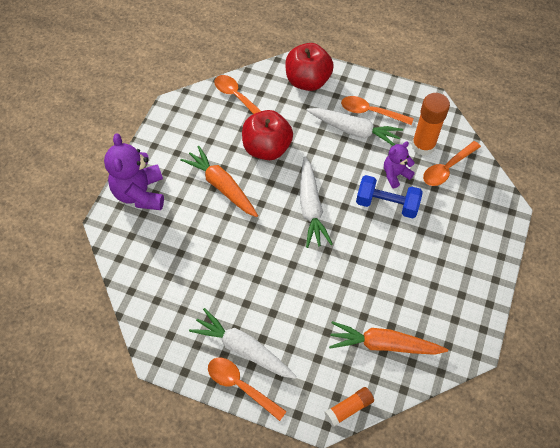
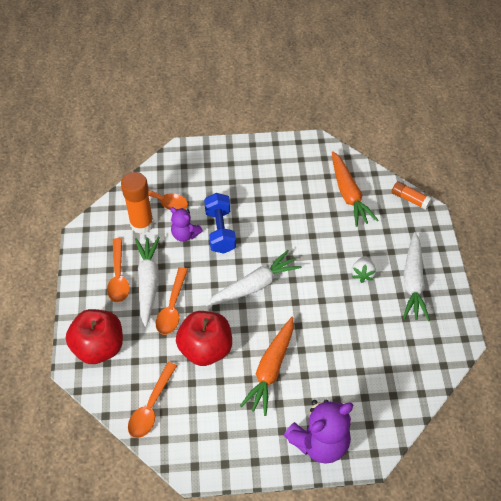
camera: 115 degrees left, 5 degrees down
orange spoon [208,358,287,421] -> orange spoon moved to [155,267,188,335]
none -> white strawberry [352,256,376,283]

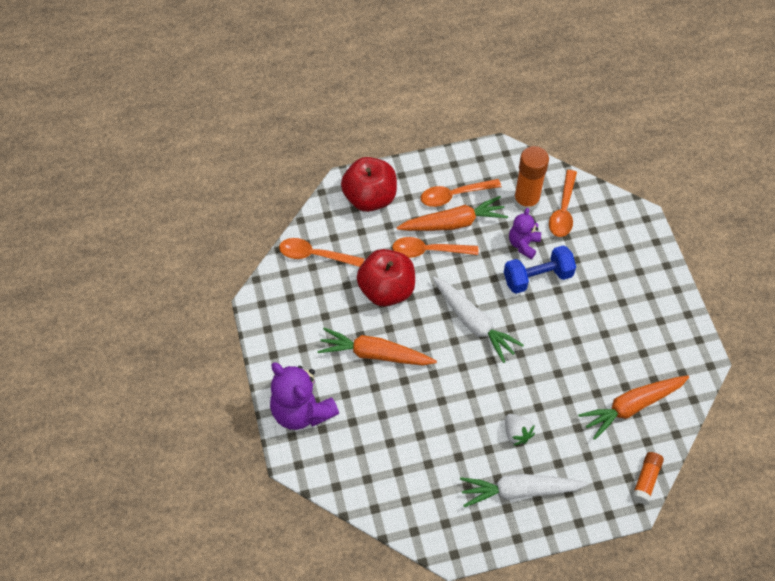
camera: 80 degrees right, 5 degrees up
white carrot [135,237,160,327] -> orange carrot [397,196,508,231]
white strawberry [352,256,376,283] -> white strawberry turned 120 degrees counterclockwise [505,414,535,446]

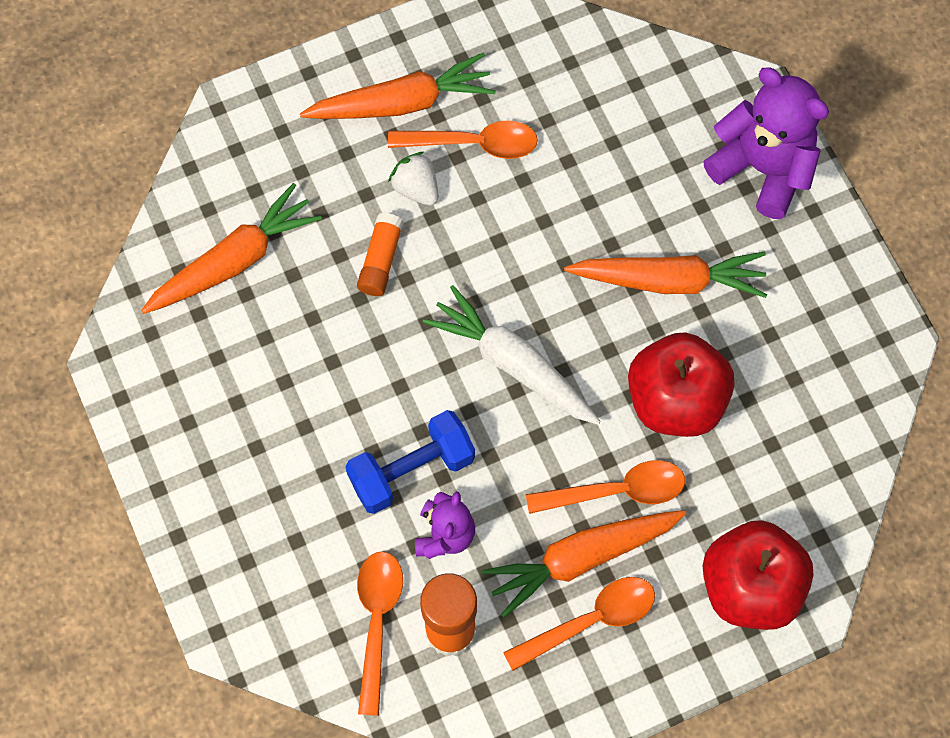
camera: 170 degrees right, 10 degrees up
orange spoon [279,238,365,267] -> orange spoon moved to [388,120,538,159]
white carrot [460,474,588,507] -> orange carrot [300,52,496,119]
orange glue stick [632,452,664,504] -> orange glue stick moved to [357,213,404,296]

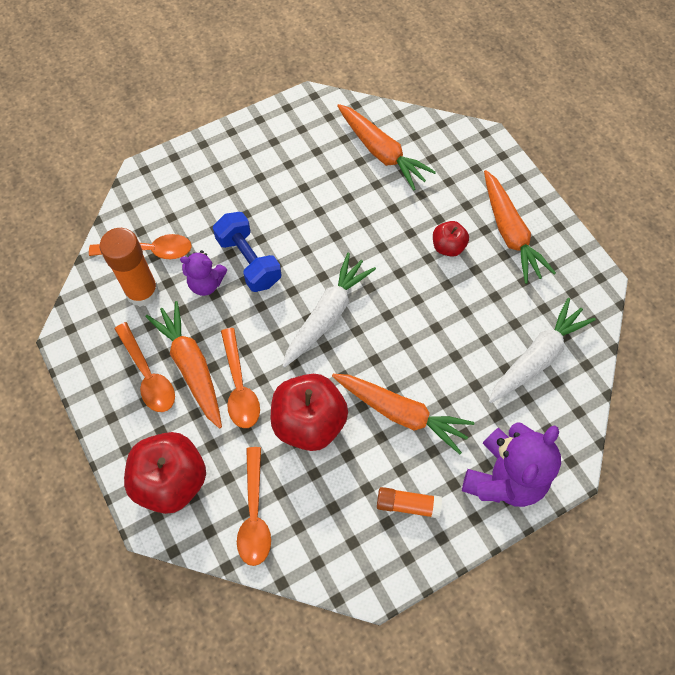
camera: 85 degrees right, 5 degrees down
orange glue stick [357,213,404,296] -> orange glue stick moved to [377,487,442,519]
orange spoon [388,120,538,159] -> orange spoon moved to [237,447,271,566]
white strawberry [388,152,438,206] -> red apple [433,221,469,257]
orange carrot [564,251,767,298] -> orange carrot turned 60 degrees counterclockwise [332,374,474,454]
none -> white carrot [489,298,596,403]

